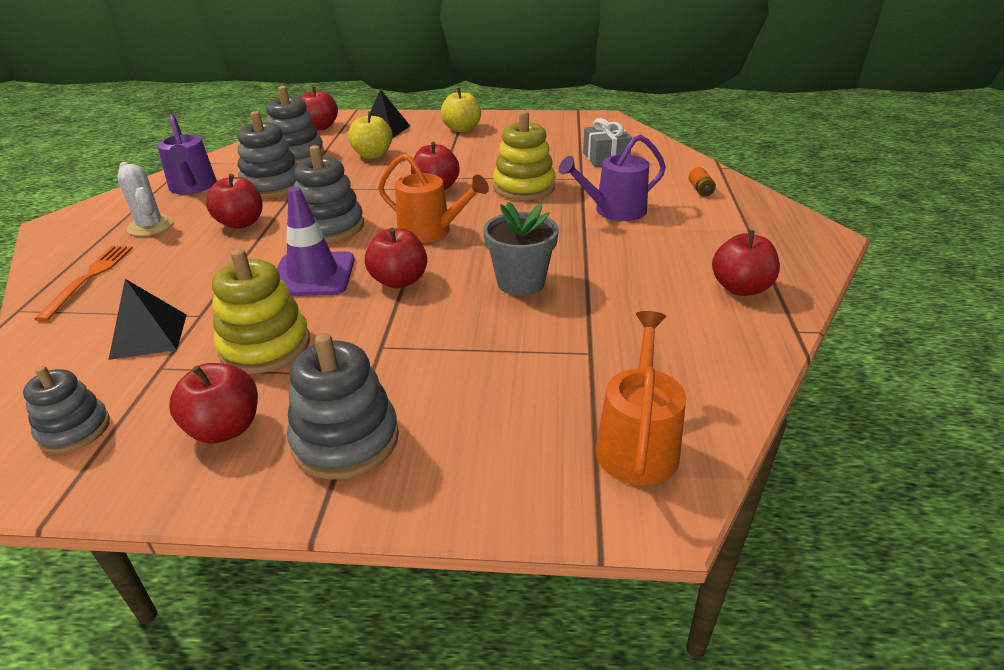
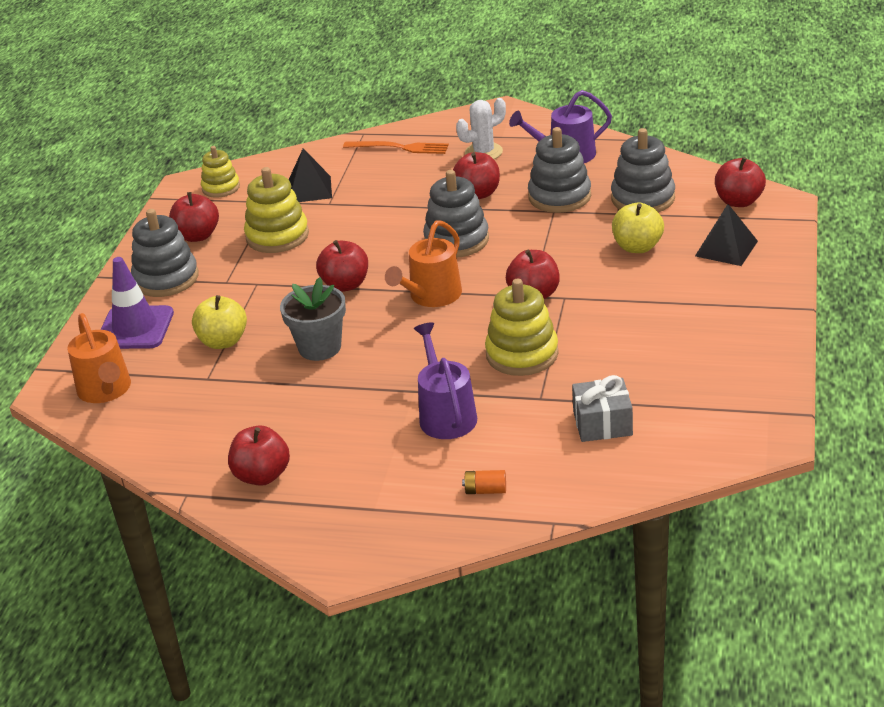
camera: 100 degrees right, 0 degrees up
grey stacking toy [23,366,110,454] -> yellow stacking toy [201,146,240,198]
purple traffic cone [277,187,355,296] -> purple traffic cone moved to [101,257,174,349]
yellow apple [441,88,481,132] -> yellow apple moved to [192,295,247,349]
orange watering can [596,311,686,486] -> orange watering can turned 45 degrees clockwise [68,313,131,403]

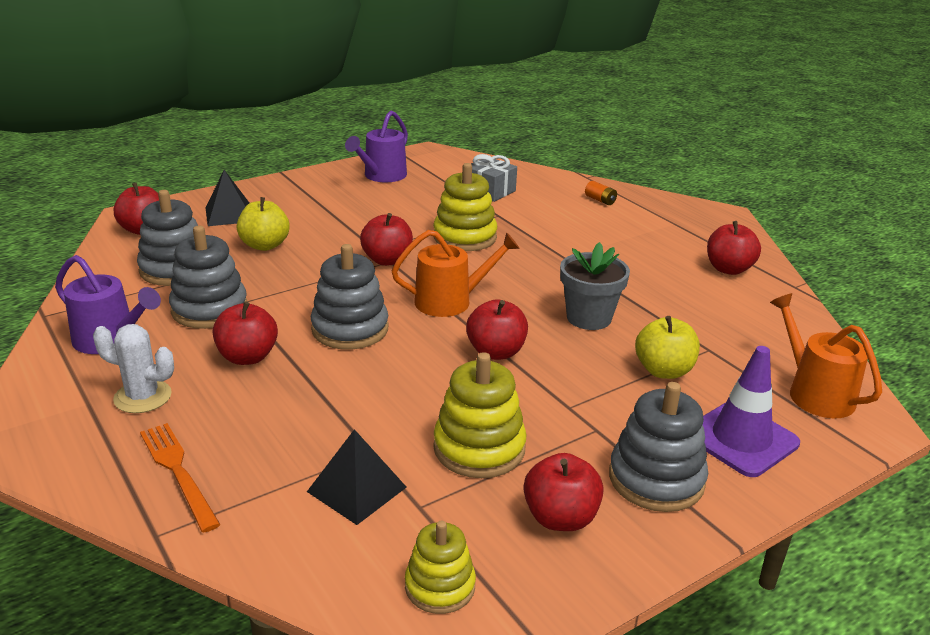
camera: 140 degrees left, 5 degrees down
orange watering can [68,313,131,403] -> orange watering can turned 45 degrees counterclockwise [770,293,882,418]
purple watering can [414,322,477,439] -> purple watering can moved to [345,111,408,182]

